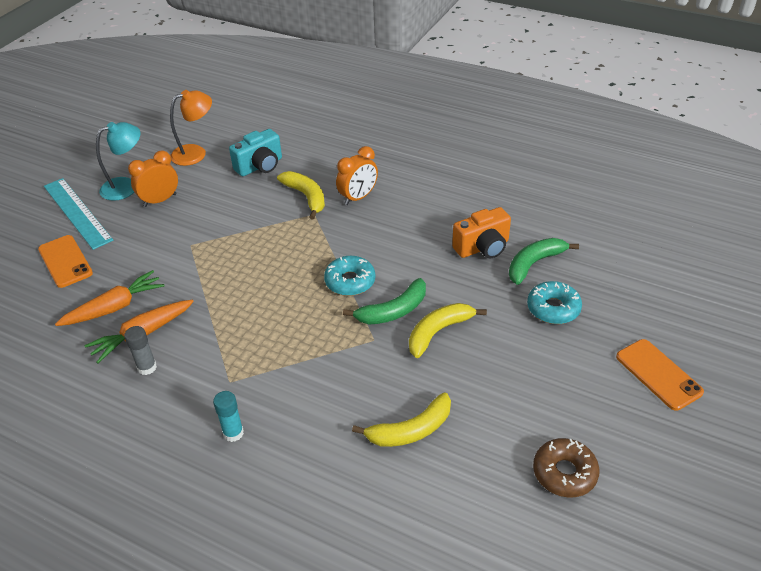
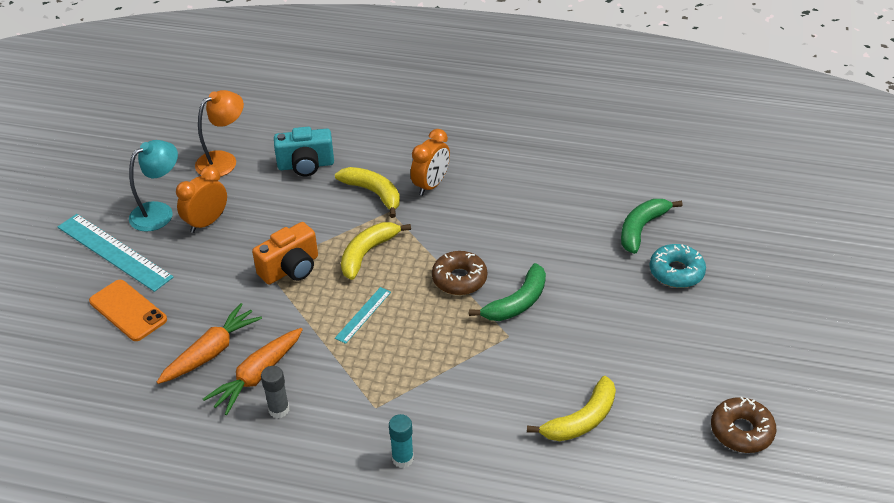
camera: 15 degrees left, 0 degrees up
turquoise camera [229,129,282,176] -> turquoise camera turned 45 degrees clockwise [274,127,334,176]
turquoise donut [324,256,376,296] -> brown donut [432,251,487,295]
yellow banana [409,303,487,358] -> yellow banana moved to [341,222,411,280]
orange camera [452,207,511,258] -> orange camera moved to [252,222,318,284]
orange phone [616,339,704,411] -> none
none -> turquoise ruler [335,287,391,344]

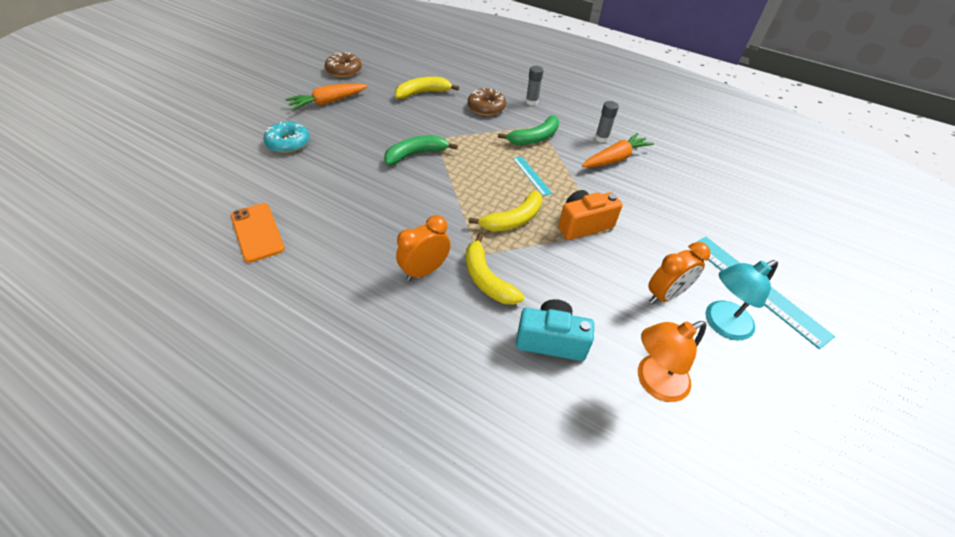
camera: 165 degrees left, 5 degrees up
orange phone [89,280,167,341] -> orange phone moved to [231,203,285,263]
orange carrot [157,303,262,384] -> orange carrot moved to [285,84,368,110]
turquoise ruler [335,287,391,344] -> turquoise ruler turned 75 degrees counterclockwise [513,156,552,196]
turquoise glue stick [389,414,414,468] -> grey glue stick [526,66,543,106]
brown donut [432,251,487,295] -> brown donut moved to [468,88,506,116]
green banana [621,199,683,254] -> green banana moved to [498,115,559,145]

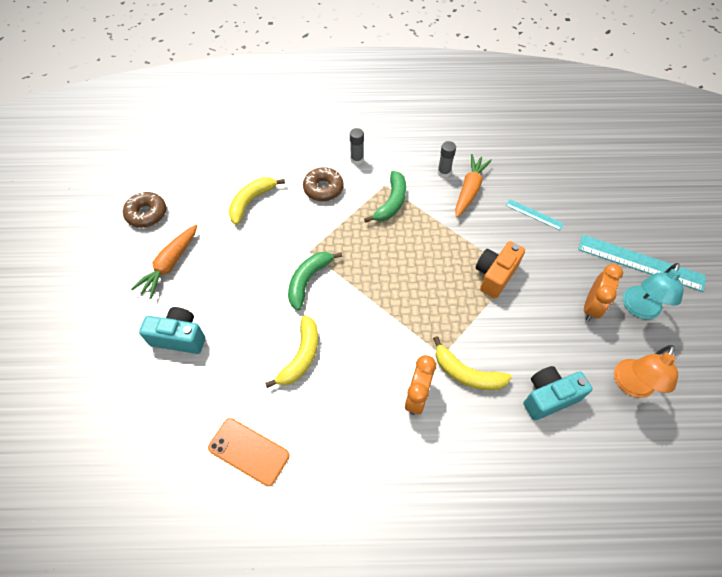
camera: 30 degrees left, 10 degrees up
turquoise donut [264,121,310,153] -> turquoise camera [139,307,205,354]
yellow banana [469,190,542,232] -> yellow banana moved to [265,315,318,388]
turquoise ruler [513,156,552,196] -> turquoise ruler moved to [506,199,564,230]

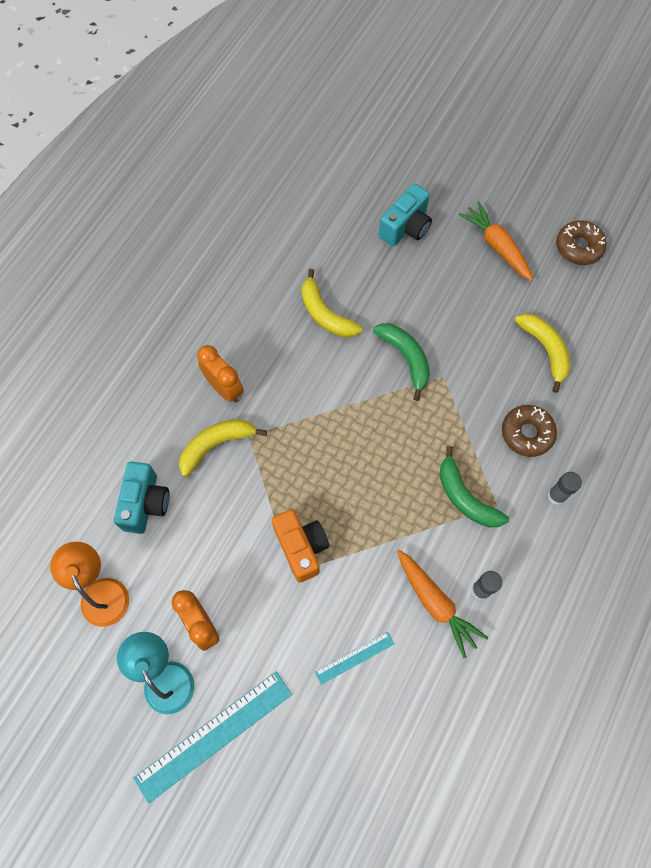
camera: 120 degrees right, 10 degrees up
orange phone [208,418,290,486] -> none

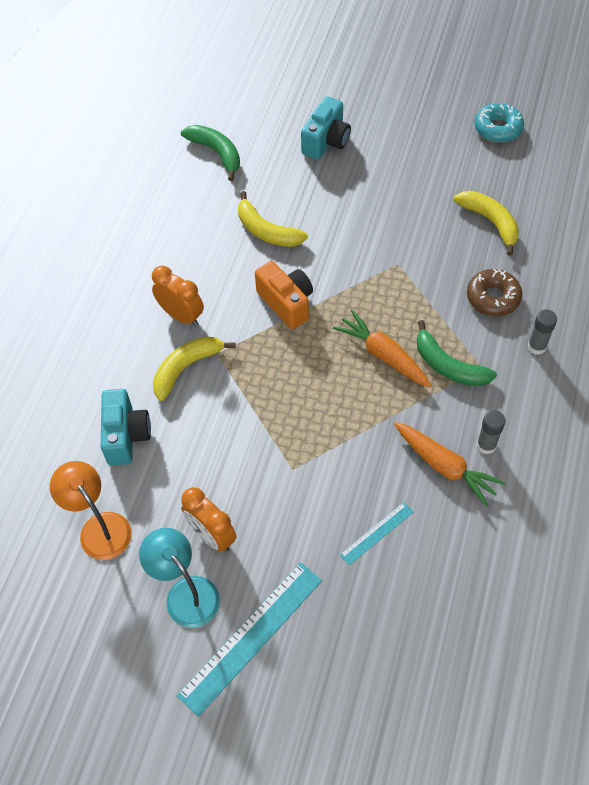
camera: 10 degrees left, 10 degrees down
orange camera [272,509,329,583] -> orange camera moved to [255,261,313,329]
green banana [373,323,430,401] -> green banana moved to [181,125,240,181]
orange carrot [459,201,533,281] -> orange carrot moved to [333,310,432,387]
brown donut [556,220,607,265] -> turquoise donut [475,103,524,143]

